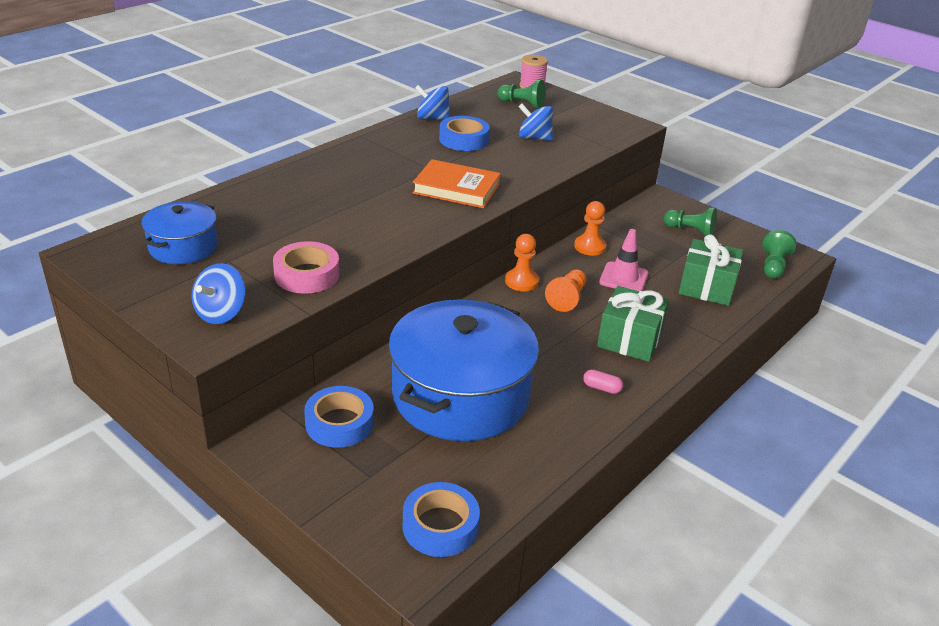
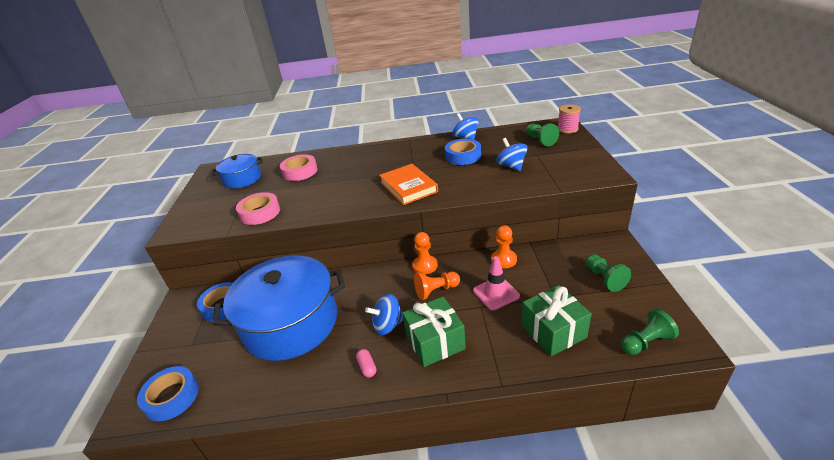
camera: 50 degrees right, 0 degrees up
blue spinning top [191,263,246,324] -> blue spinning top moved to [365,294,403,335]
none -> pink tape [280,154,318,181]

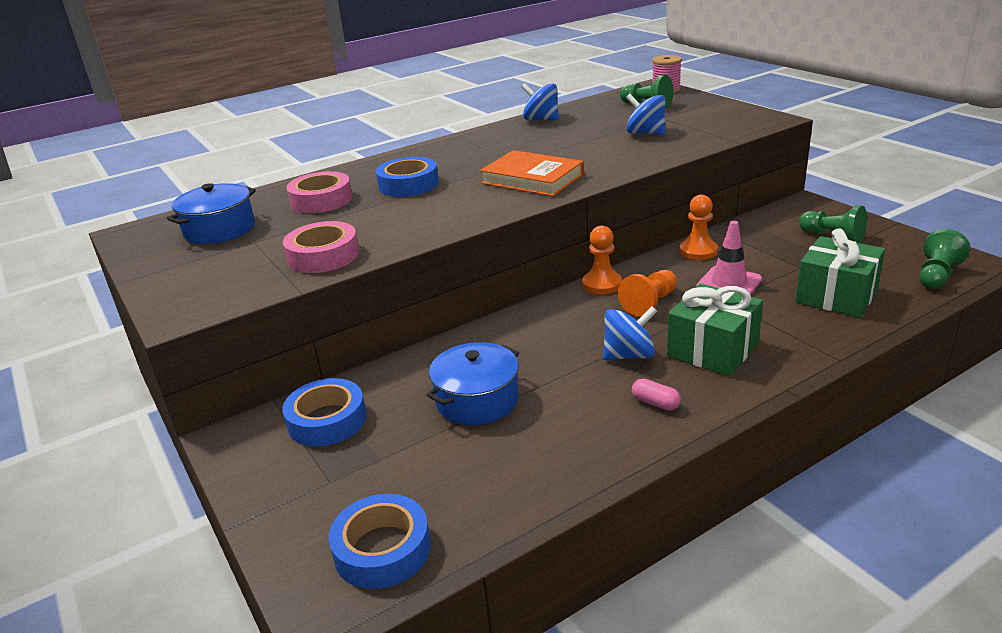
camera: 30 degrees left, 5 degrees down
blue pot [213,255,345,361] -> blue pot [426,342,519,425], size x0.51
blue spinning top [365,294,403,335] -> blue spinning top turned 150 degrees counterclockwise [603,306,657,360]
blue tape [445,139,481,165] -> blue tape moved to [376,157,439,197]

